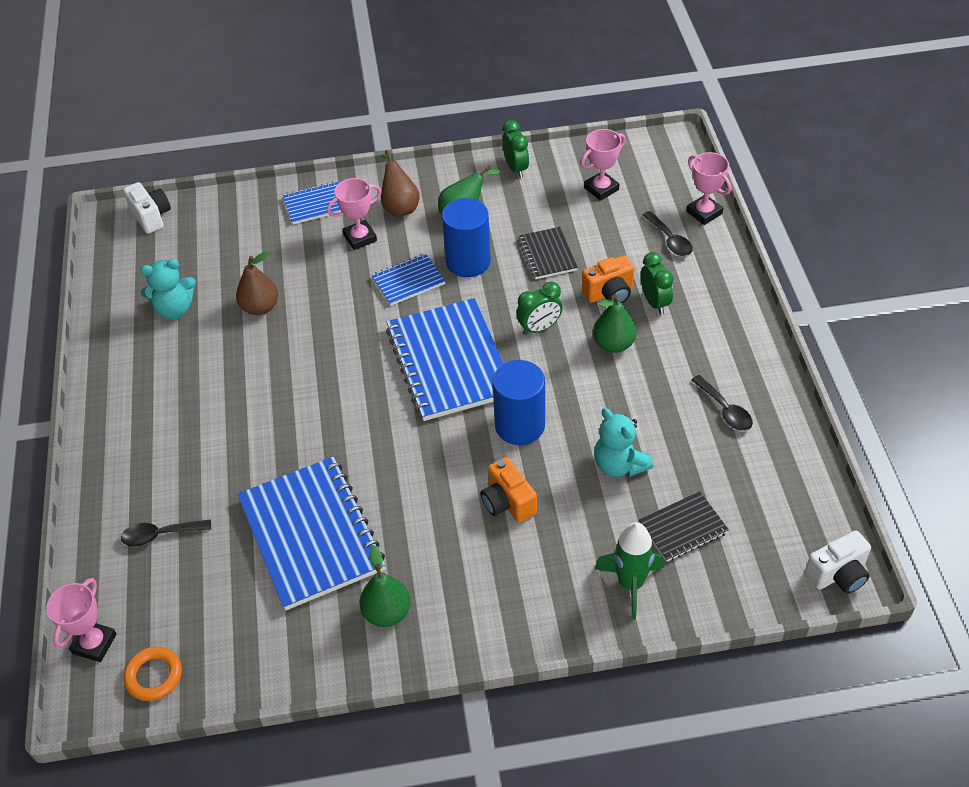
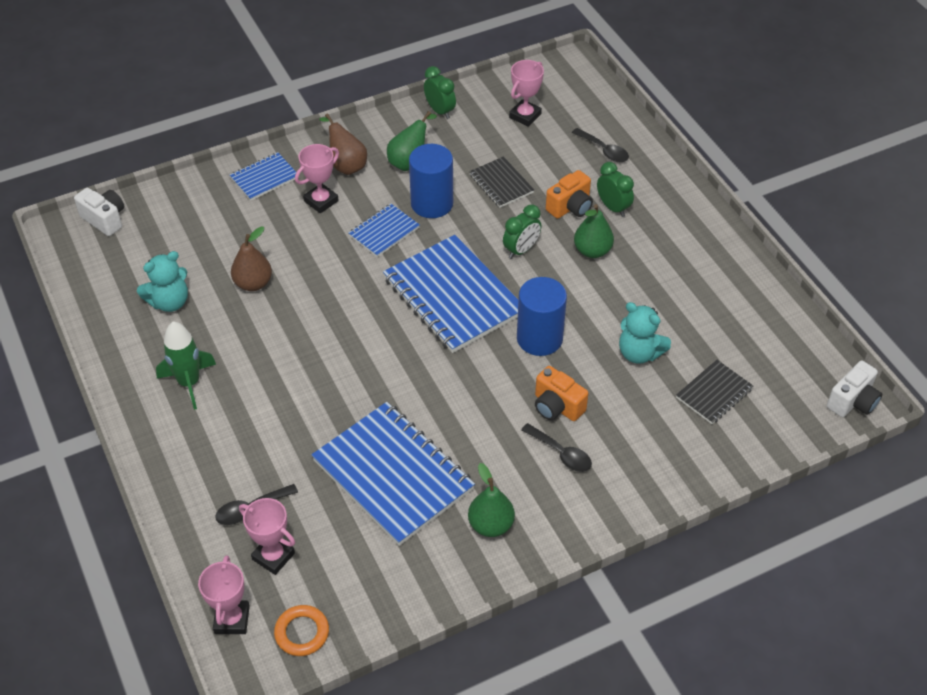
camera: 20 degrees left, 0 degrees up
green rocket [595,522,664,620] -> green rocket moved to [156,321,216,410]
pink trophy [686,152,731,225] -> pink trophy moved to [239,498,295,575]
black spoon [691,375,753,431] -> black spoon moved to [521,423,592,472]

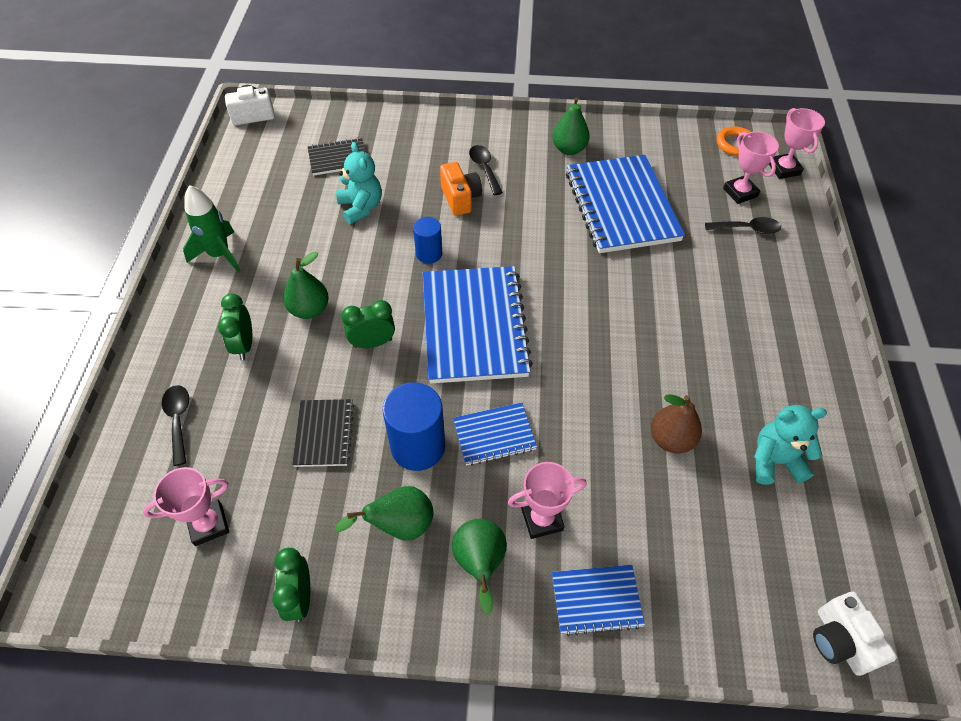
camera: 150 degrees left, 5 degrees up
green rocket [156,321,216,410] -> green rocket moved to [183,185,241,273]
pink trophy [198,555,250,634] -> pink trophy turned 45 degrees counterclockwise [769,108,825,179]
brown pear [319,113,367,175] -> green pear [452,519,507,614]
blue cylinder [517,277,567,356] -> blue cylinder [413,217,442,264], size x0.59
orange camera [546,170,593,219] -> none

